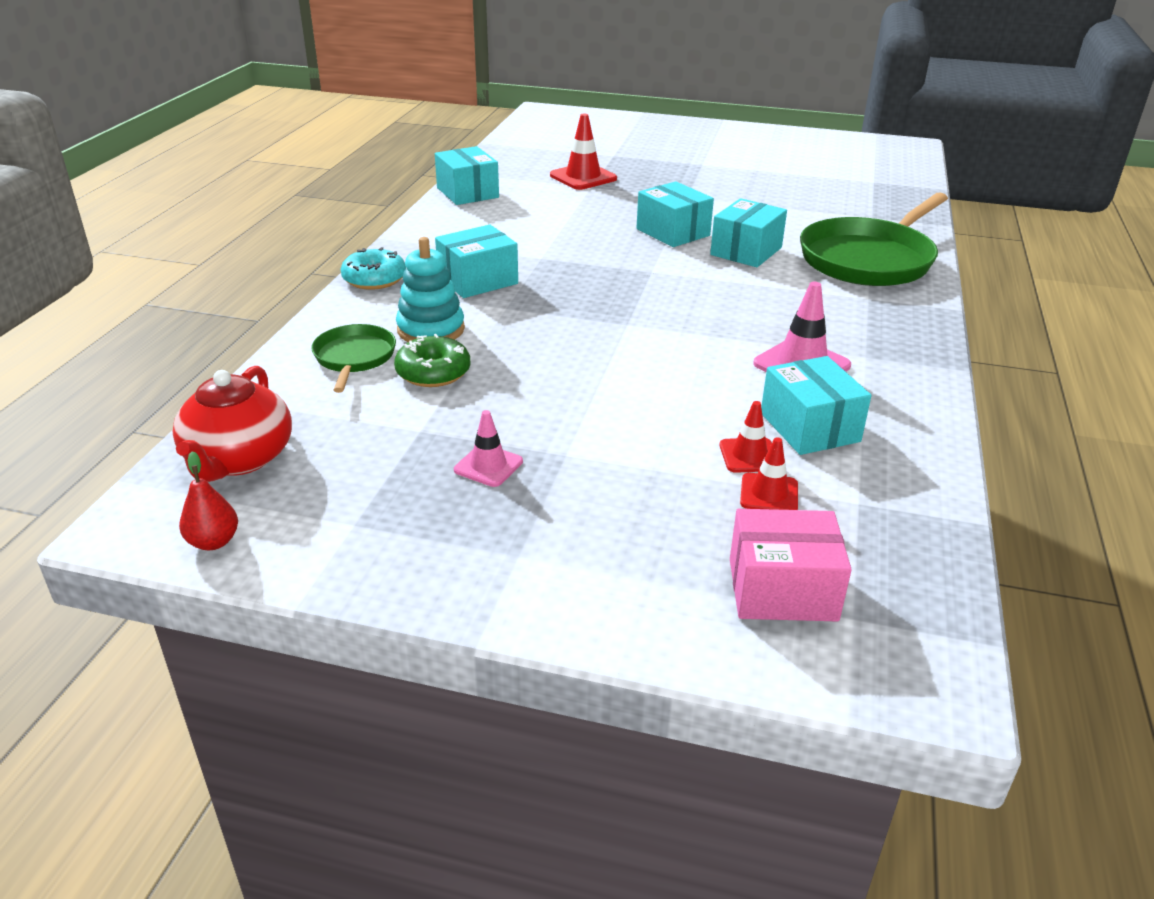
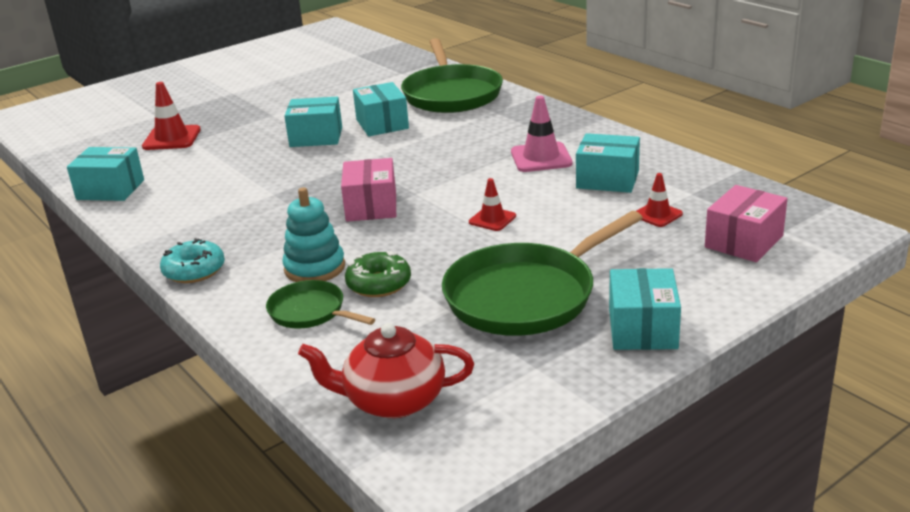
camera: 50 degrees left, 5 degrees down
red teapot [172,366,292,482] -> red teapot turned 135 degrees clockwise [298,323,474,418]
red pear [179,451,238,550] -> none
turquoise box [435,225,518,298] -> turquoise box moved to [609,268,681,350]
pink traffic cone [454,410,523,487] -> green pan [442,211,643,336]
red traffic cone [720,401,772,473] -> red traffic cone moved to [469,178,516,231]
none -> pink box [341,158,396,222]

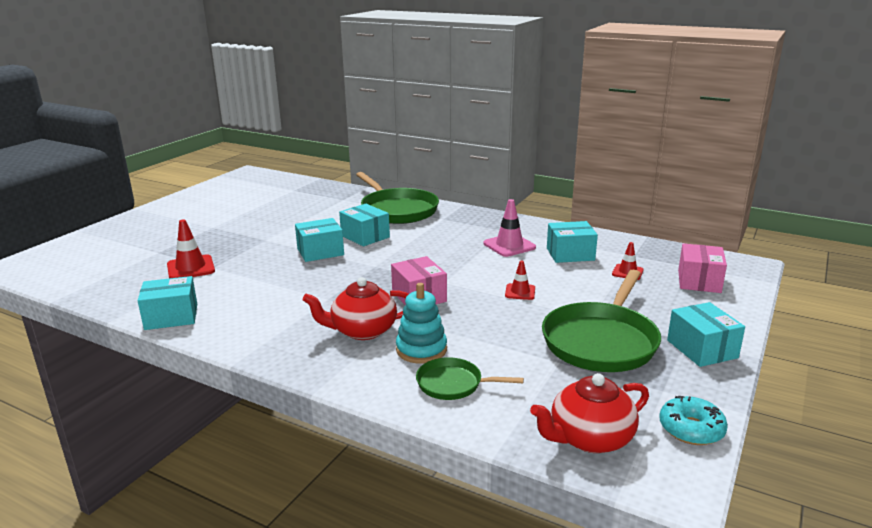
camera: 25 degrees left, 5 degrees down
turquoise donut [160,238,225,283] -> turquoise donut moved to [659,396,728,445]
green donut [345,251,411,297] -> none
none -> red teapot [303,277,409,340]

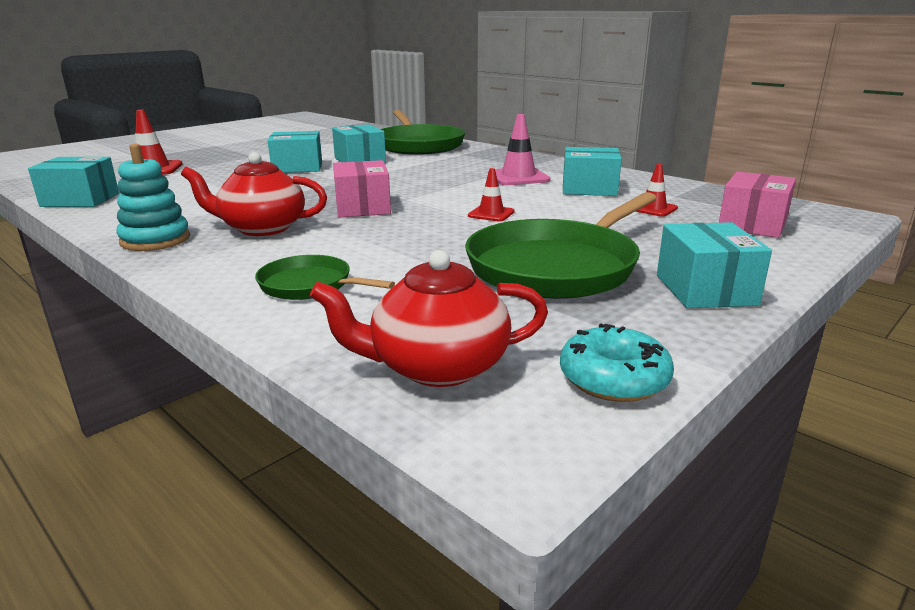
camera: 15 degrees right, 0 degrees up
turquoise stacking toy [396,283,447,364] -> turquoise stacking toy moved to [116,144,190,251]

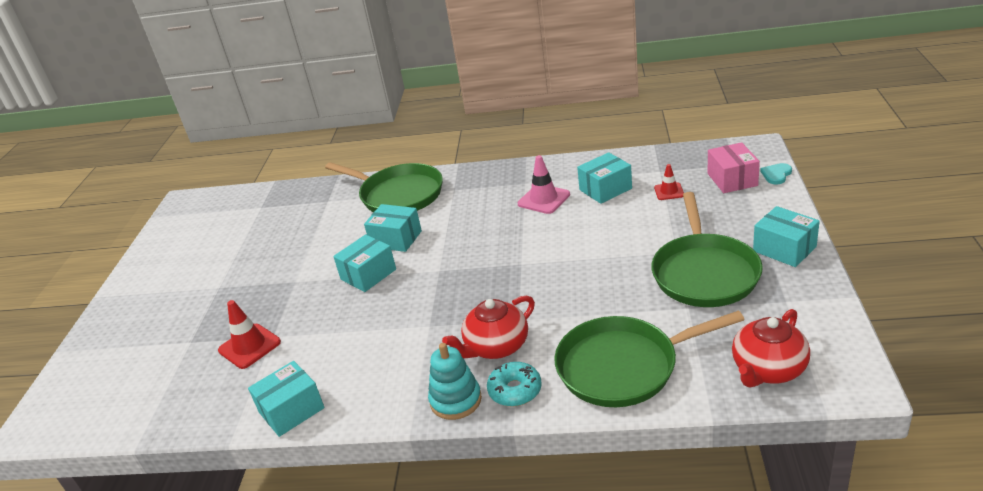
camera: 35 degrees left, 10 degrees up
green pan [255,255,395,300] -> green pan [554,311,745,407], size x1.93
pink box [333,160,391,217] -> none
red traffic cone [468,168,515,221] -> none
turquoise donut [560,324,674,402] -> turquoise donut moved to [487,362,542,407]
none -> turquoise heart [760,163,792,185]

